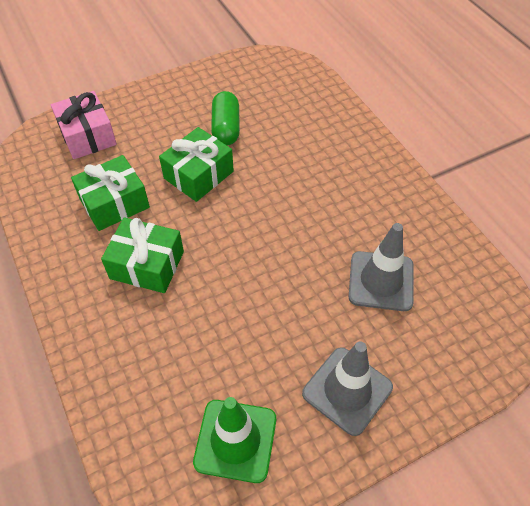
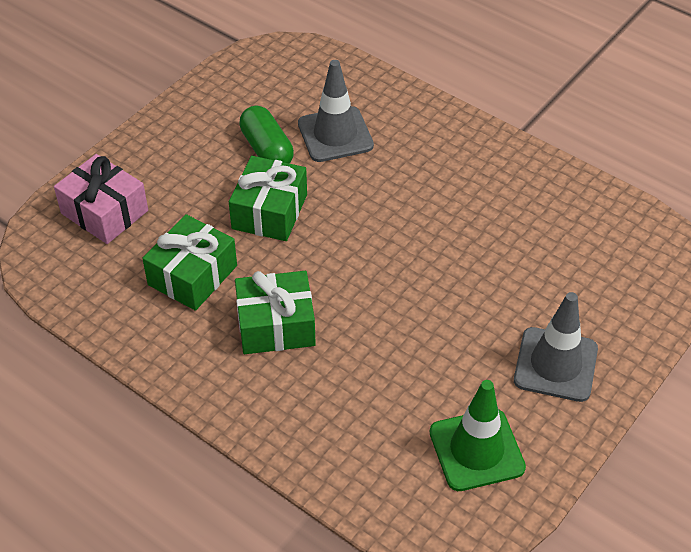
camera: 25 degrees left, 5 degrees down
grey traffic cone [349,223,414,311] -> grey traffic cone moved to [298,60,374,162]

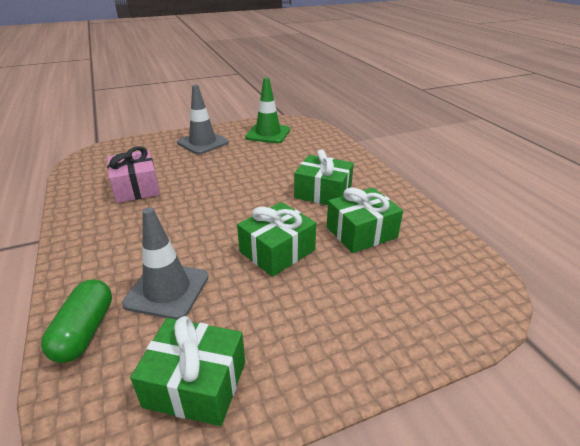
camera: 150 degrees left, 15 degrees down
pink gift [54,154,148,244] -> pink gift moved to [107,146,160,203]
green capsule [239,105,294,164] -> green capsule moved to [41,279,112,363]
none -> green gift [130,316,245,426]

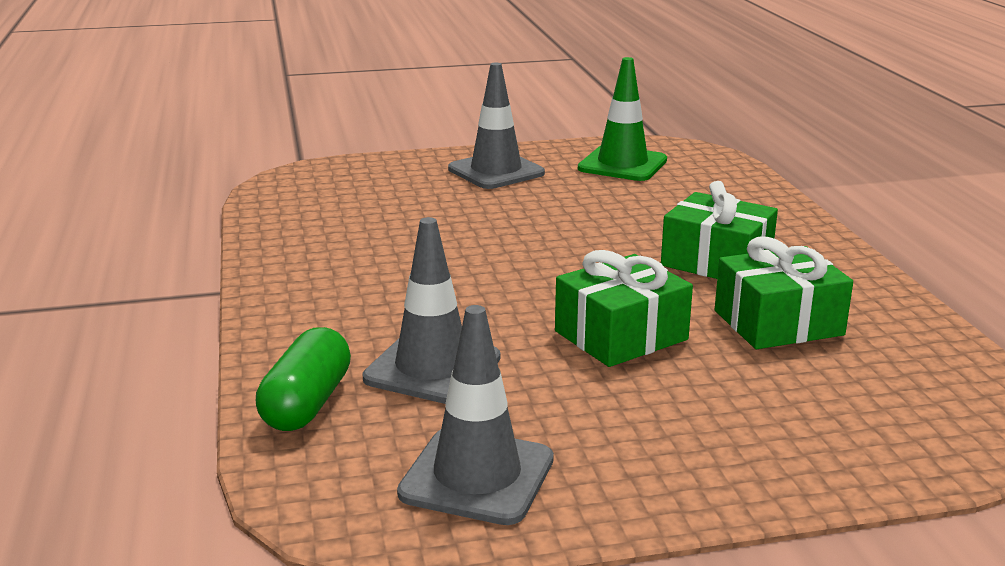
camera: 10 degrees right, 10 degrees down
pink gift [107,146,160,203] -> none
green gift [130,316,245,426] -> grey traffic cone [397,305,554,525]

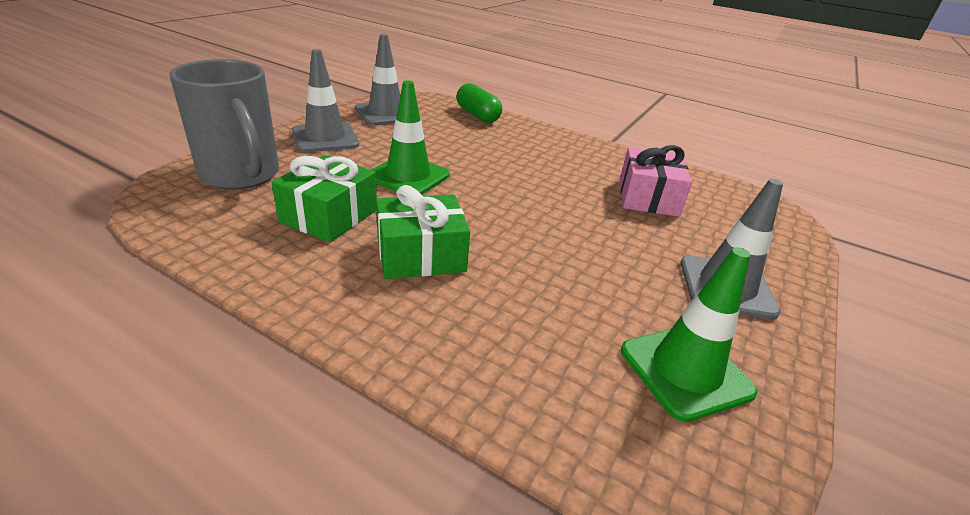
camera: 130 degrees right, 10 degrees up
grey traffic cone [362,217,501,404] -> grey traffic cone moved to [292,49,359,152]
green gift [555,250,693,367] -> green traffic cone [371,80,450,194]
none -> grey mug [169,59,279,190]
none -> pink gift [619,145,693,217]

